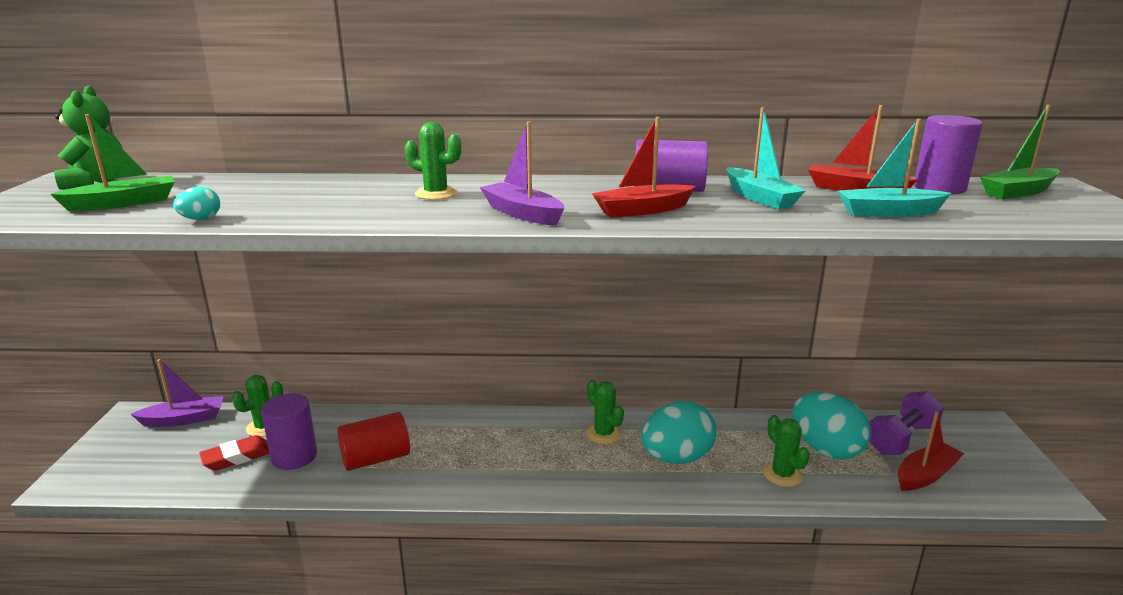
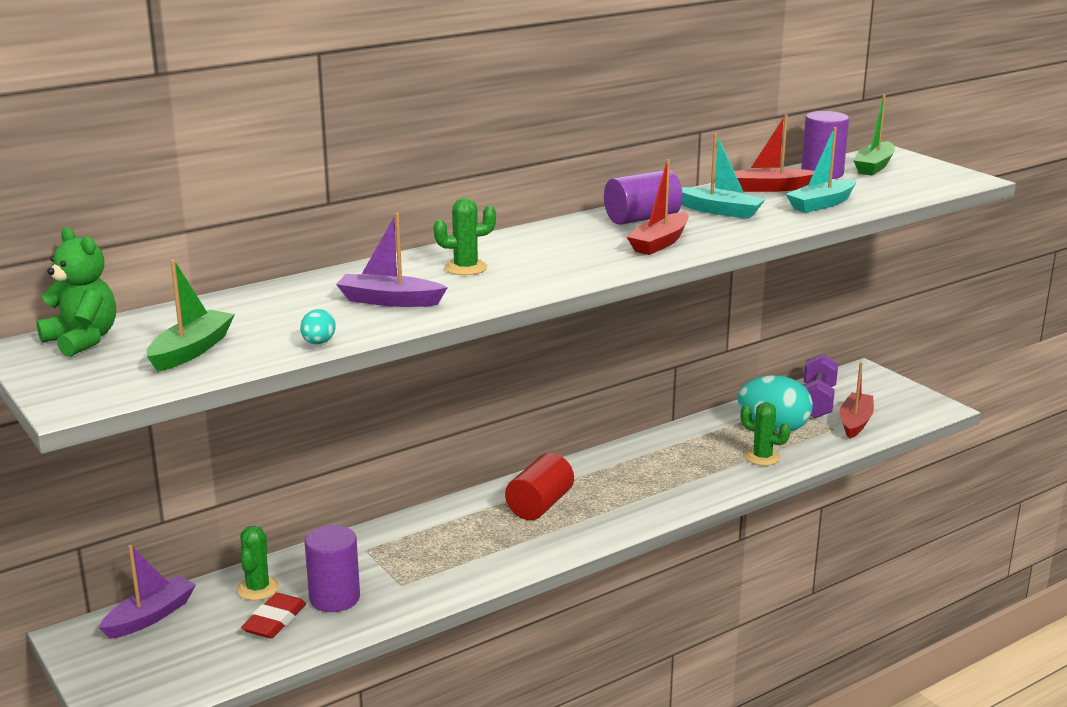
camera: 35 degrees left, 0 degrees up
red cylinder [337,412,410,471] -> red cylinder moved to [505,453,574,520]
purple boat [480,121,564,226] -> purple boat moved to [336,213,448,307]
green cactus [587,380,624,444] -> none
turquoise egg [641,401,716,464] -> none

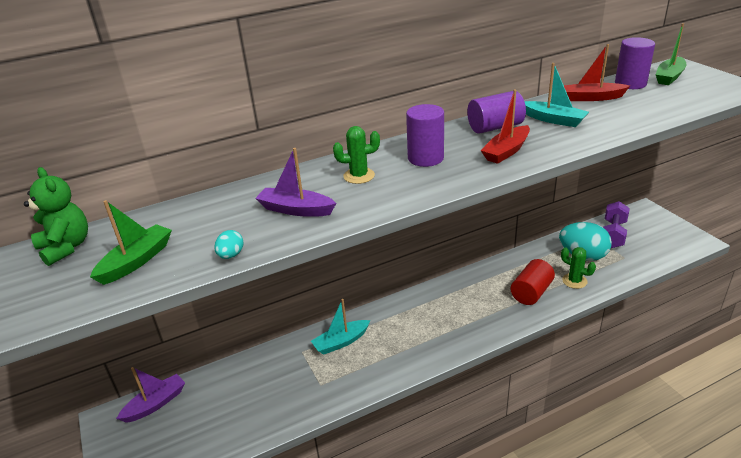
camera: 10 degrees right, 10 degrees up
green cactus [236,526,279,600] -> none
red eraser [241,593,306,639] -> none
purple cylinder [304,525,360,612] -> purple cylinder moved to [406,104,444,167]
red cylinder [505,453,574,520] -> red cylinder moved to [511,259,555,305]
turquoise boat [786,127,856,213] -> turquoise boat moved to [311,299,371,355]
red boat [840,362,874,439] -> none

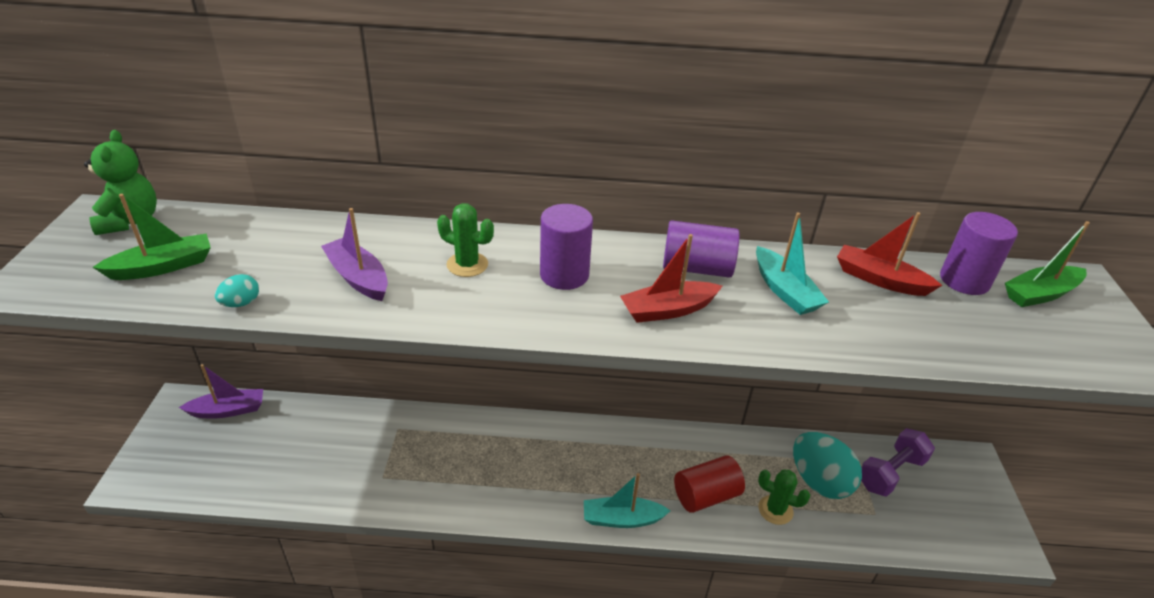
camera: 25 degrees right, 5 degrees up
turquoise boat [311,299,371,355] -> turquoise boat moved to [584,473,670,528]
green cactus [561,247,596,289] -> green cactus turned 45 degrees counterclockwise [758,470,810,525]

